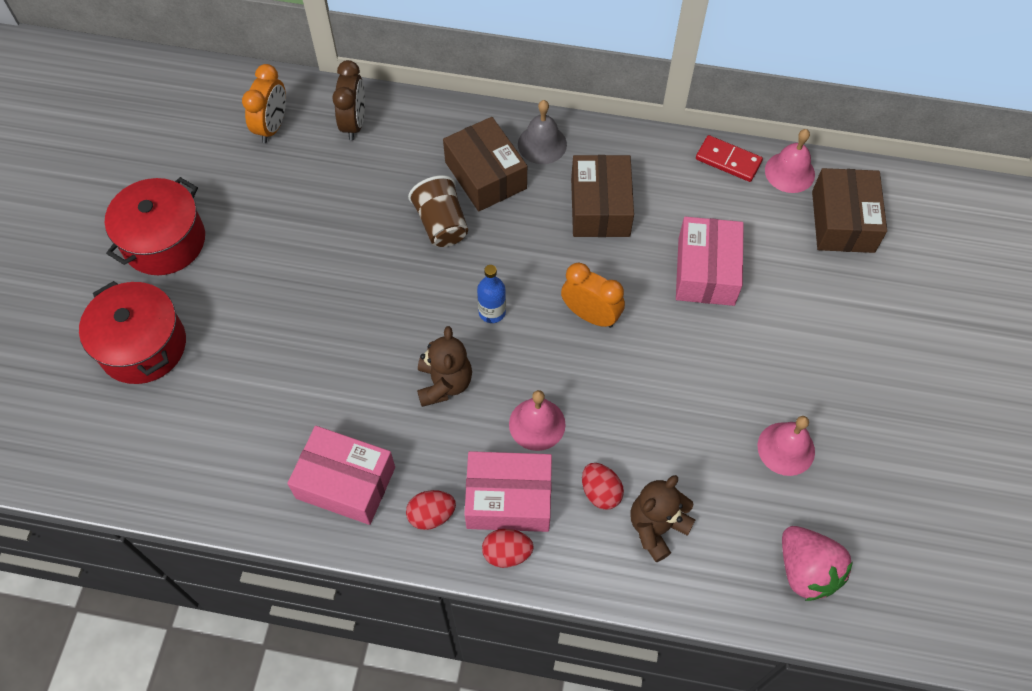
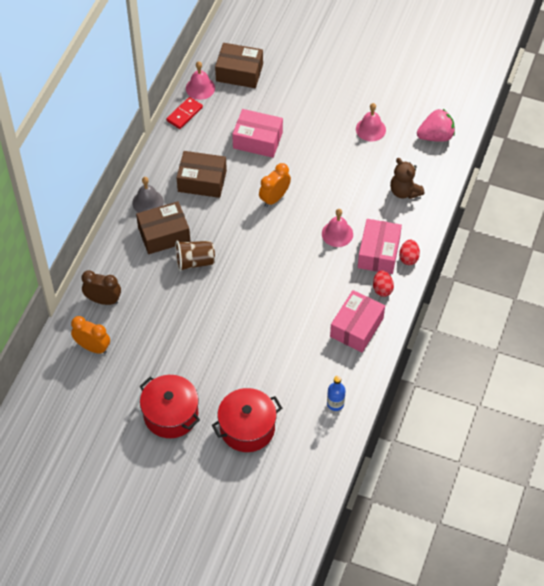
camera: 80 degrees left, 5 degrees down
brown teddy bear [417,326,472,407] -> none
blue bottle [477,265,506,323] -> blue bottle moved to [327,376,345,411]
red egg [582,463,624,510] -> none

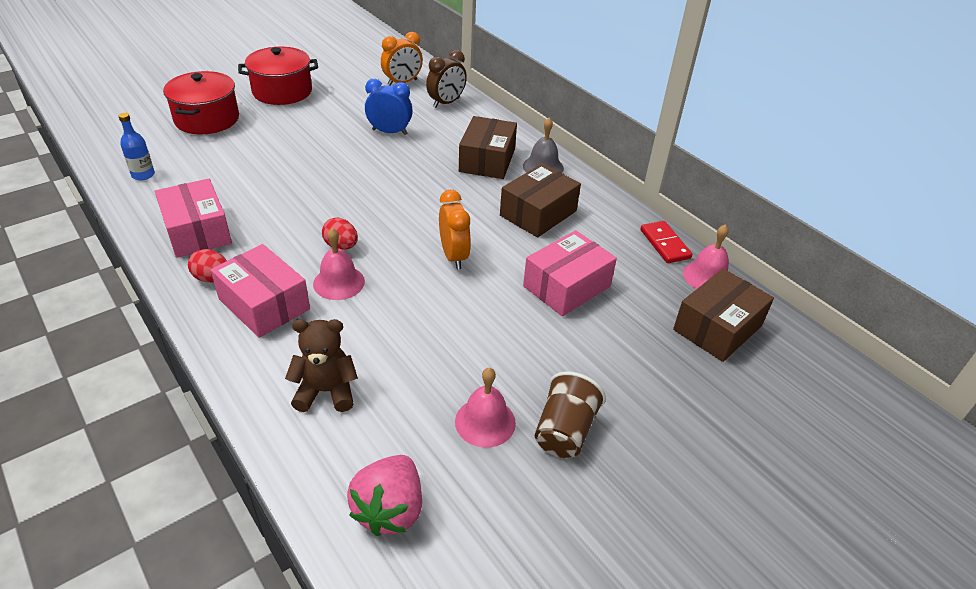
camera: 120 degrees right, 15 degrees down
brown cup [175,241,215,271] -> brown cup moved to [535,371,606,458]
red egg [399,240,420,265] -> red egg moved to [322,218,358,250]
none -> blue clock [365,79,413,135]

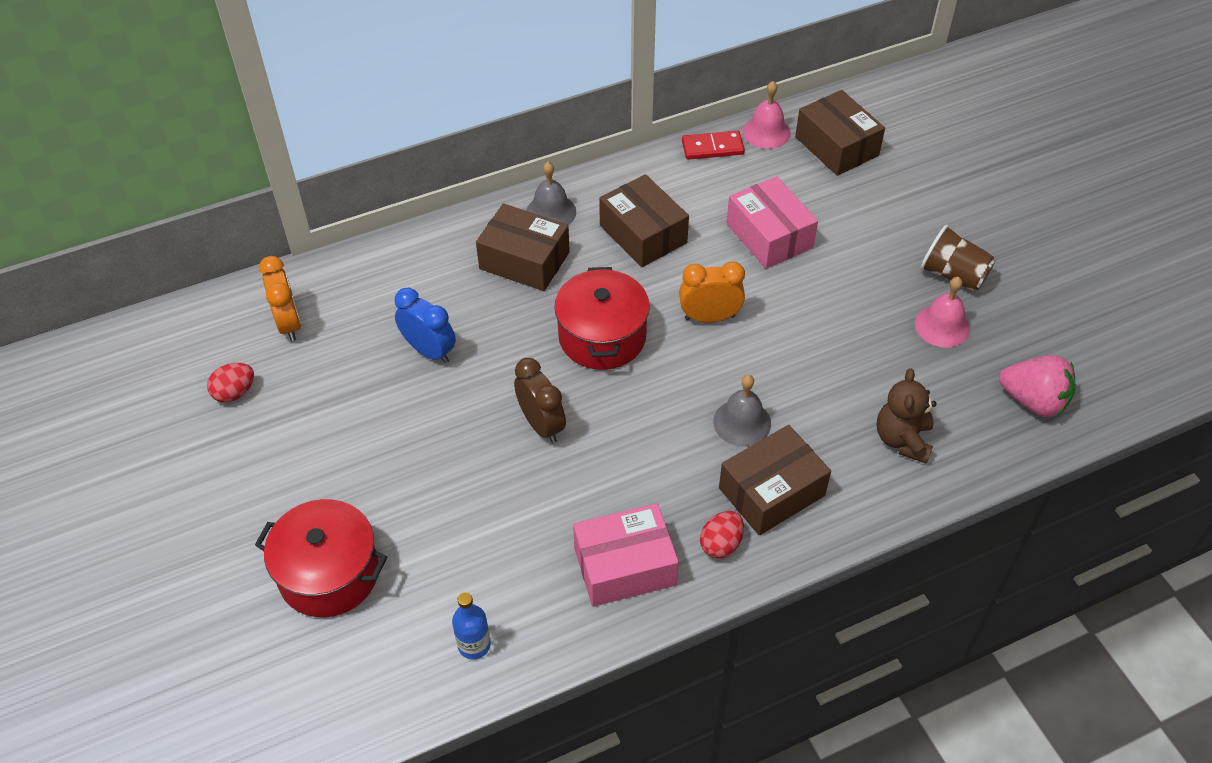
camera: 75 degrees left, 10 degrees up
pink box [210,244,310,338] -> brown box [719,425,831,535]
red pot [238,47,318,105] -> red pot moved to [554,267,650,370]
pink bell [313,228,365,300] -> grey bell [713,375,771,447]
red egg [322,218,358,250] -> red egg moved to [207,363,254,403]
blue clock [365,79,413,135] -> blue clock turned 105 degrees clockwise [395,288,456,363]
brown clock [426,50,467,108] -> brown clock moved to [514,358,566,443]

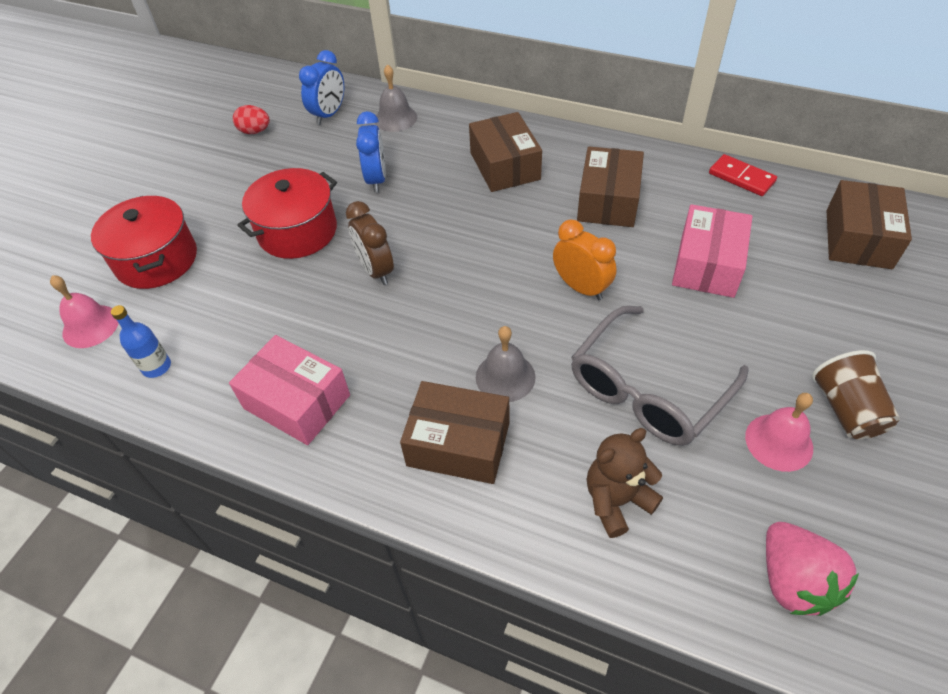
camera: 50 degrees right, 0 degrees up
orange clock [259,256,301,341] -> blue clock [299,50,344,125]
brown clock [514,358,566,443] -> brown clock turned 135 degrees clockwise [346,201,394,285]
grey bell [526,161,576,225] -> grey bell moved to [375,64,417,132]
red pot [554,267,650,370] -> red pot moved to [237,168,337,259]
red egg [700,511,744,558] -> none
pink bell [743,81,791,149] -> pink bell moved to [50,275,118,348]
none -> grey glasses [571,306,749,446]

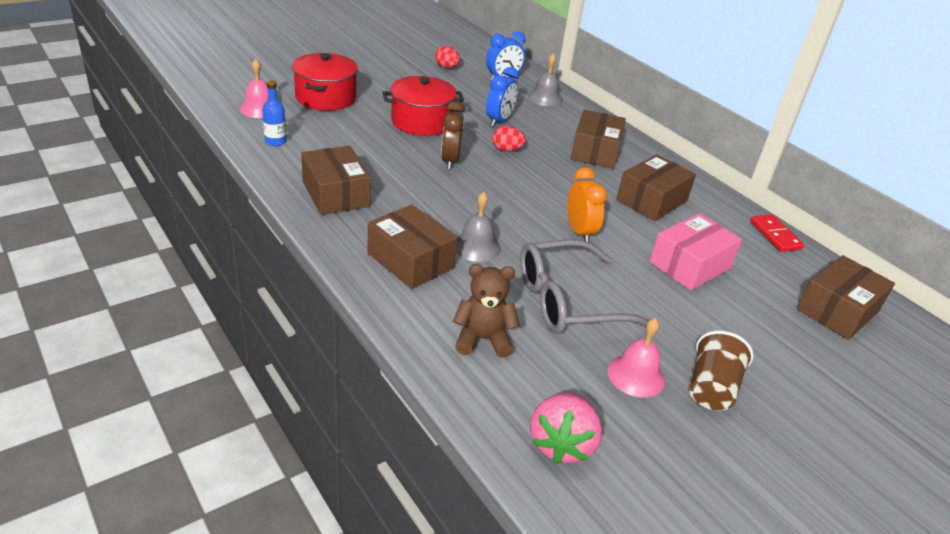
camera: 25 degrees right, 15 degrees down
pink box [229,335,350,445] -> brown box [301,146,371,215]
none -> red egg [492,126,526,152]

